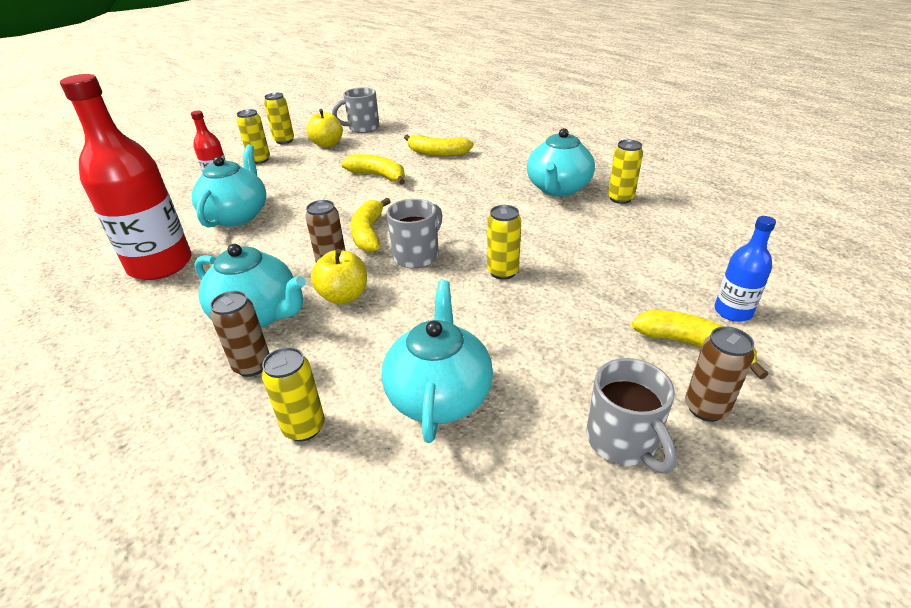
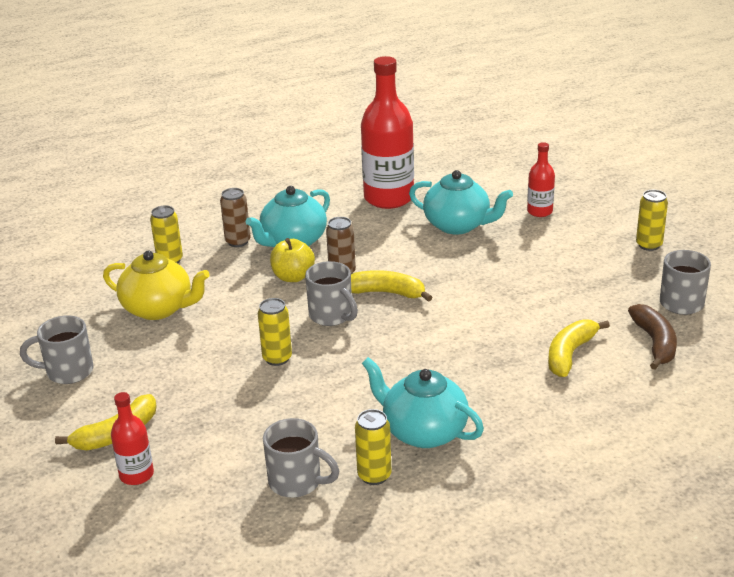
camera: 105 degrees right, 5 degrees down
yellow can [237,109,270,164] -> none
yellow apple [307,109,343,147] -> none
yellow banana [341,154,405,185] -> none
turquoise teapot [381,280,493,443] -> yellow teapot [103,251,210,320]
brown can [685,326,754,422] -> none
blue bottle [714,216,776,322] -> red bottle [111,392,154,485]
none -> grey mug [263,418,340,498]
none -> brown banana [628,304,677,370]

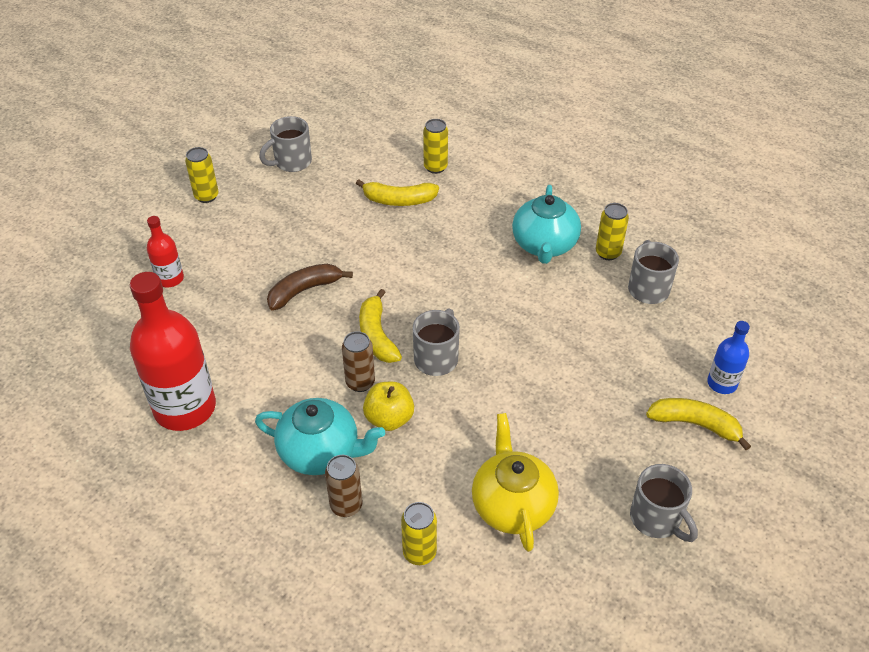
camera: 120 degrees left, 15 degrees up
red bottle [111,392,154,485] -> blue bottle [707,321,750,394]
yellow can [258,298,292,366] -> yellow can moved to [423,119,448,174]
turquoise teapot [409,170,513,235] -> none
brown banana [628,304,677,370] -> brown banana moved to [267,264,353,311]

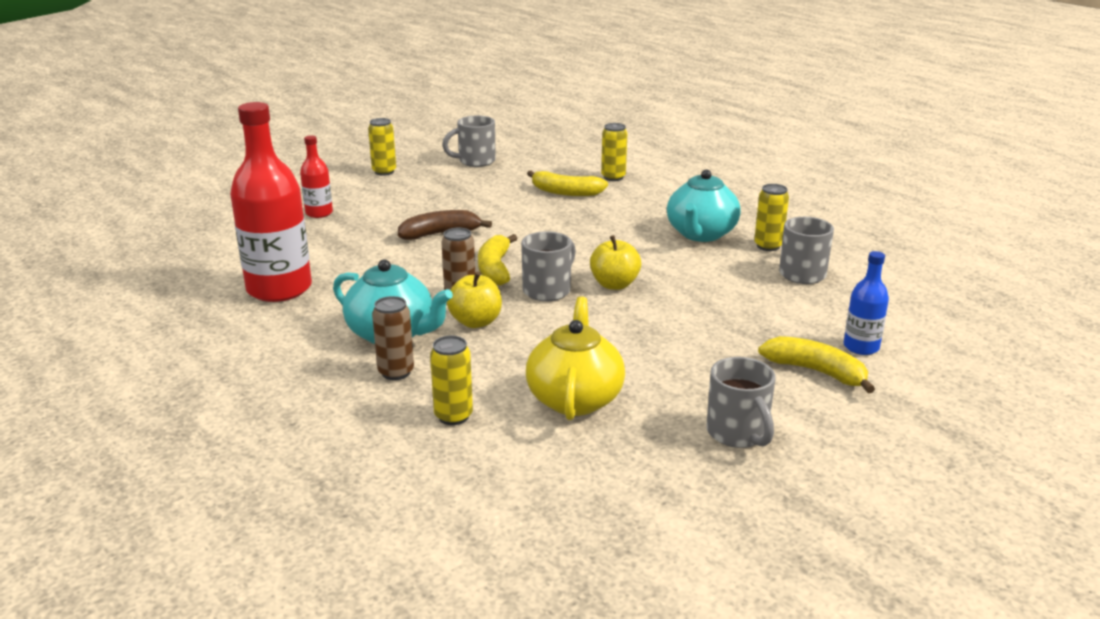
camera: 15 degrees right, 20 degrees down
none -> yellow apple [590,235,641,290]

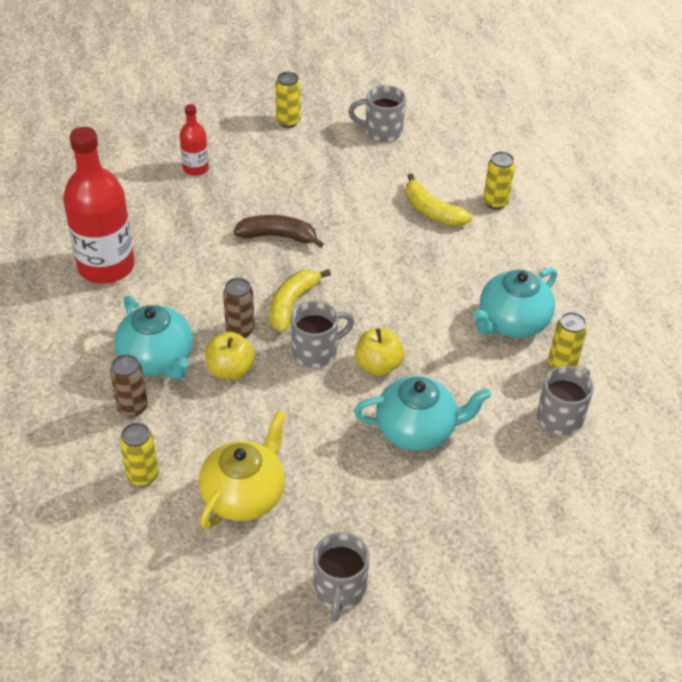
camera: 25 degrees right, 20 degrees up
yellow banana [758,336,875,393] -> none
blue bottle [844,251,889,355] -> none
none -> turquoise teapot [354,376,492,451]

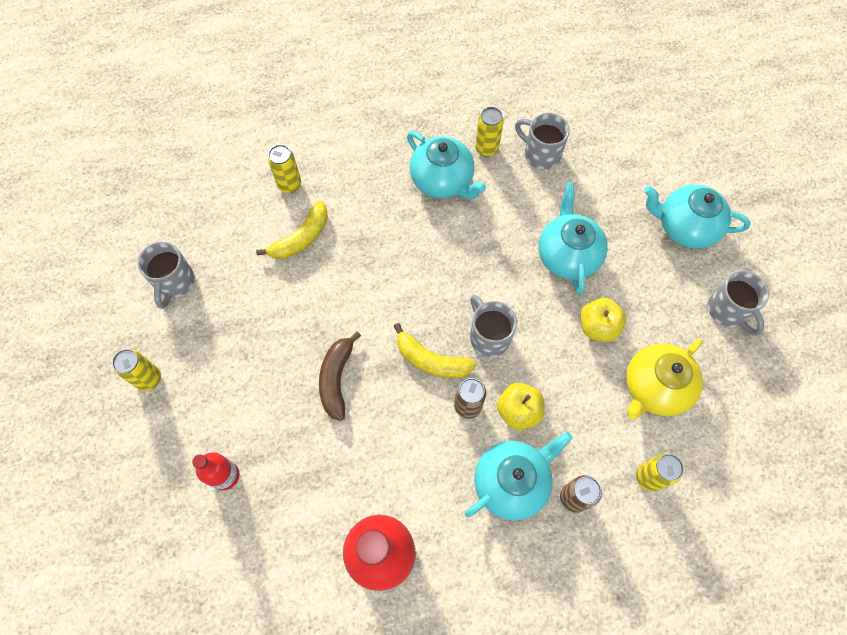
camera: 90 degrees left, 20 degrees up
yellow teapot [199,410,286,529] -> yellow teapot turned 75 degrees counterclockwise [626,339,703,420]
grey mug [314,532,369,621] -> grey mug turned 60 degrees clockwise [707,271,769,336]
yellow apple [355,328,404,376] -> yellow apple moved to [580,298,626,342]
none -> turquoise teapot [644,184,751,249]

